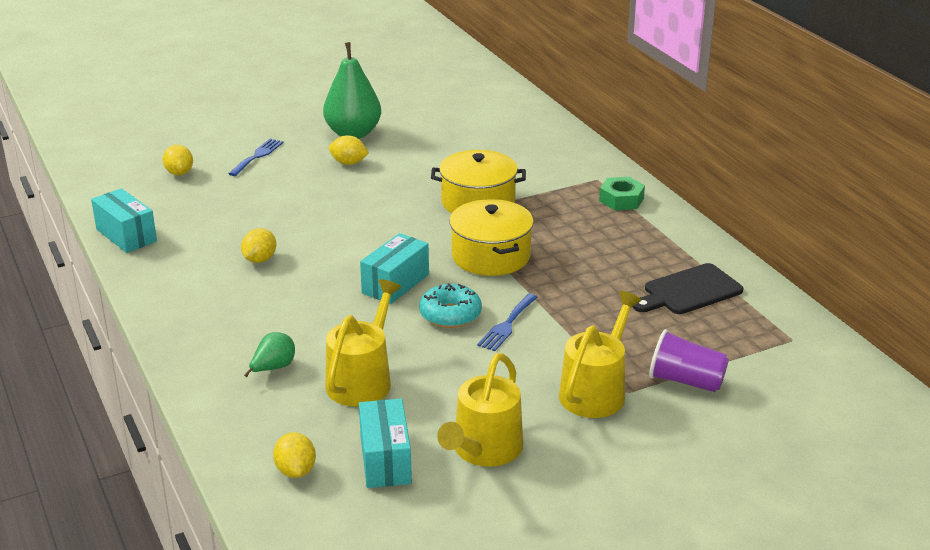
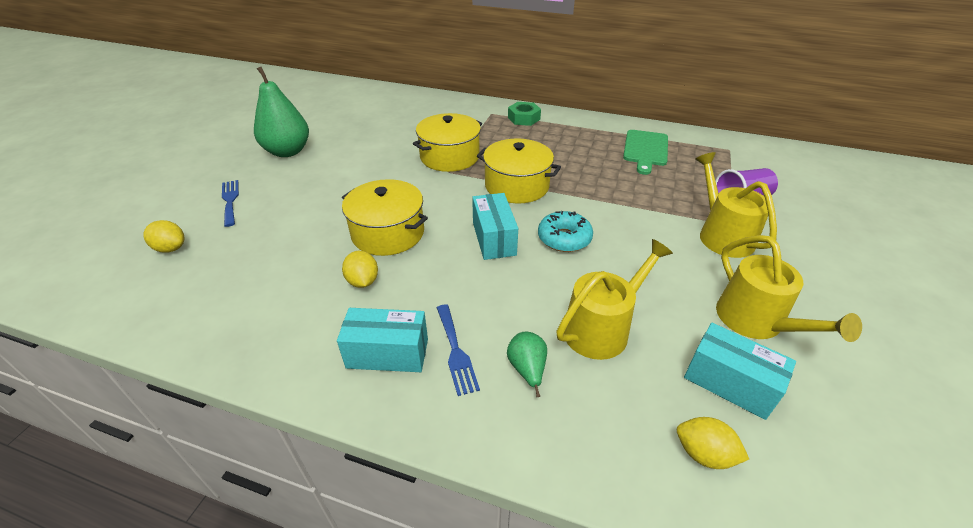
camera: 45 degrees left, 10 degrees up
turquoise box [91,188,157,253] -> turquoise box moved to [337,308,428,372]
yellow watering can [325,279,401,406] -> yellow watering can turned 75 degrees clockwise [556,239,673,360]
yellow lemon [329,135,369,165] -> none
blue fork [477,294,538,351] -> blue fork moved to [437,304,480,396]
black cutting board [633,263,743,314] -> green cutting board [623,130,668,175]
none -> yellow pot [342,179,428,256]

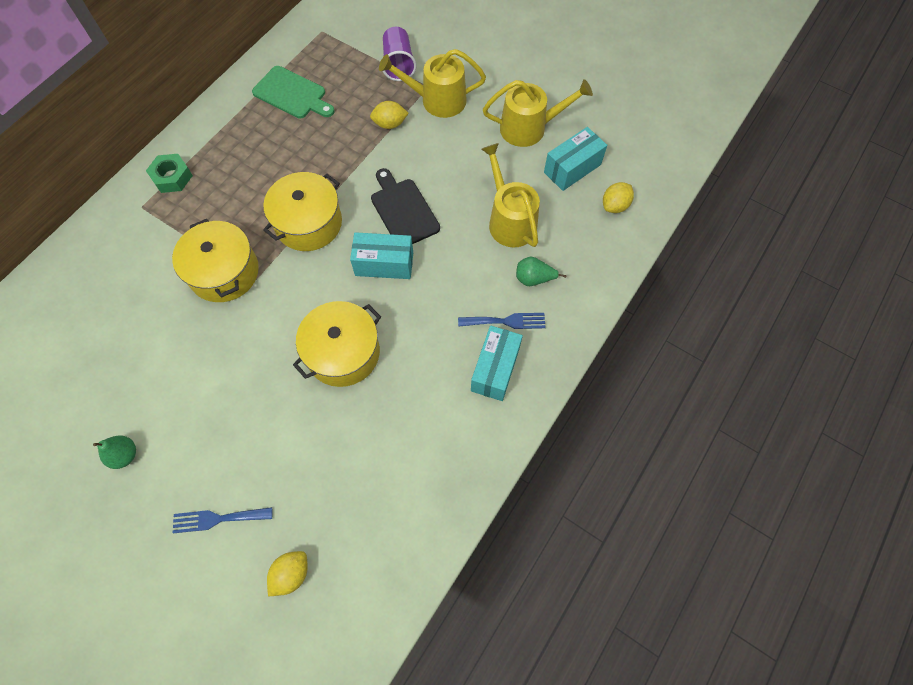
camera: 75 degrees left, 25 degrees up
green pear [254,67,309,157] -> green pear [93,436,136,469], size x0.48
yellow lemon [342,251,378,288] -> yellow lemon moved to [370,101,409,129]
turquoise donut [538,211,593,252] -> black cutting board [371,168,440,244]

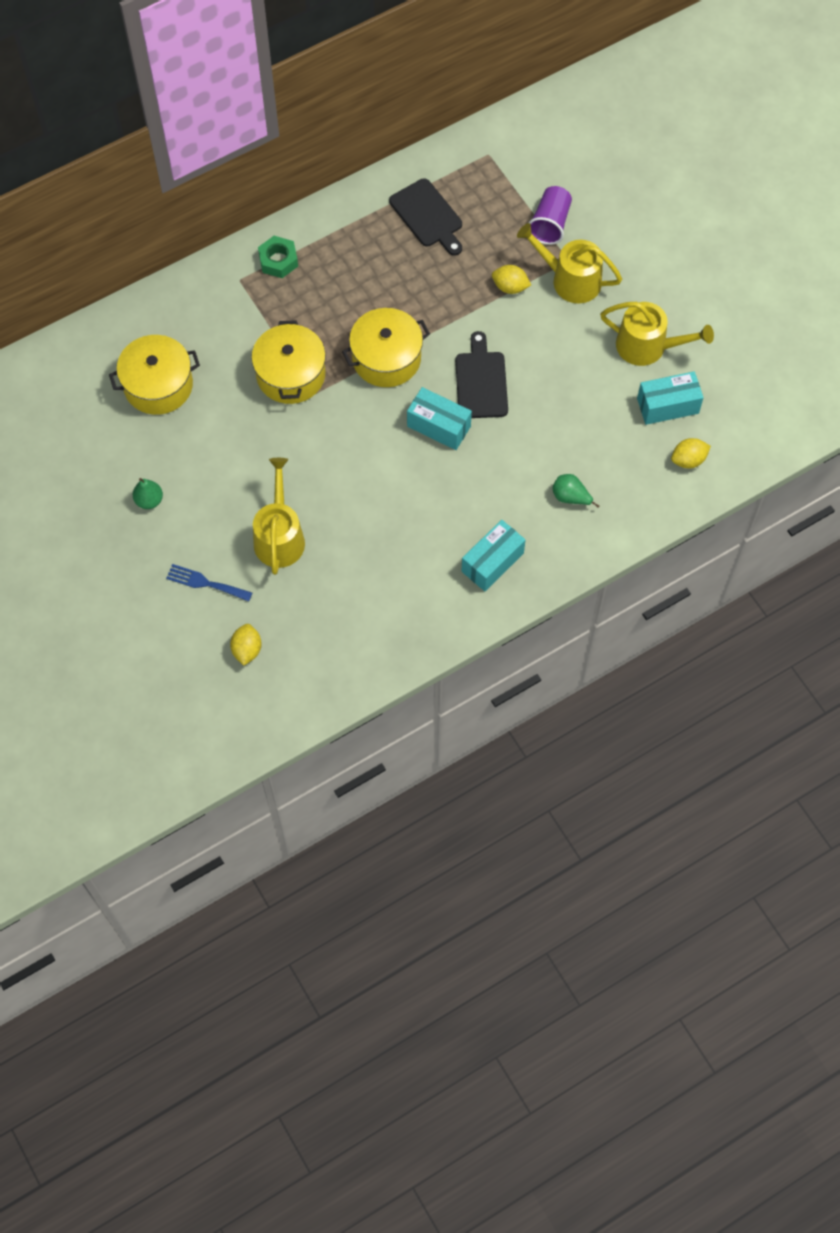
camera: 25 degrees right, 0 degrees up
green cutting board [252,66,335,119] -> black cutting board [389,178,462,256]
yellow lemon [267,551,308,596] -> yellow lemon turned 60 degrees counterclockwise [230,624,262,666]
yellow pot [293,301,381,387] -> yellow pot moved to [109,335,200,415]
blue fork [458,313,546,329] -> none
yellow watering can [481,143,540,247] -> yellow watering can moved to [253,458,305,575]

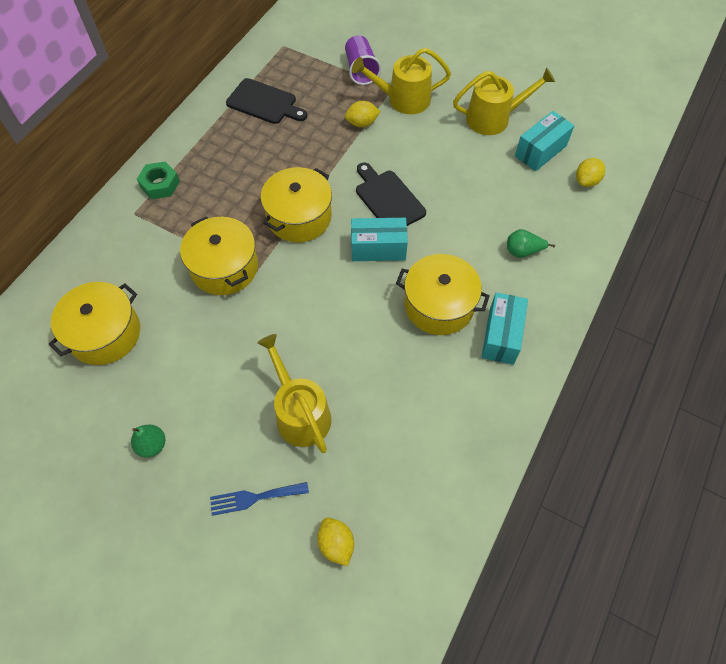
camera: 30 degrees left, 5 degrees down
none -> yellow pot [396,254,490,335]

